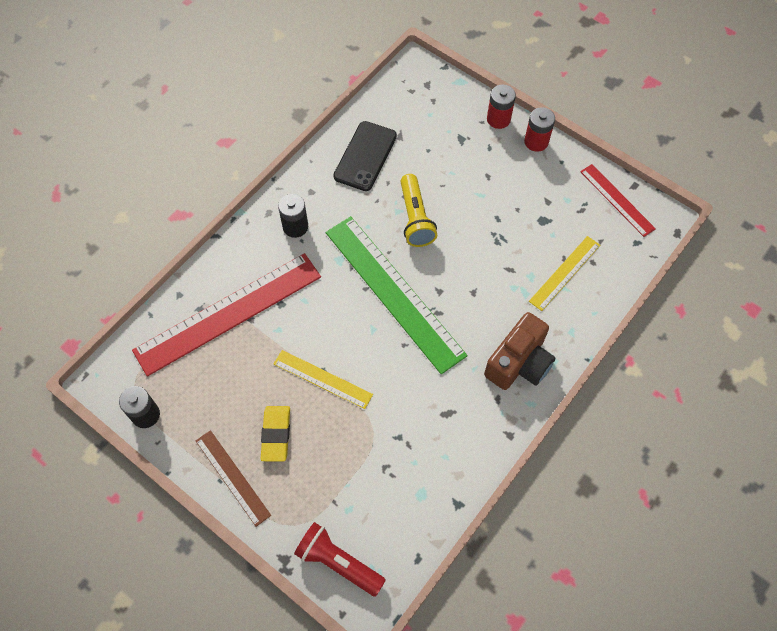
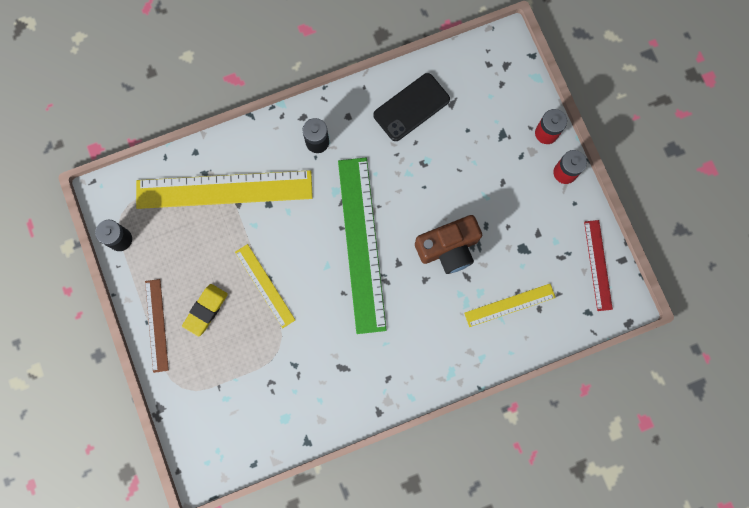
camera: 30 degrees right, 15 degrees up
red ruler [132,253,321,376] -> yellow ruler [136,170,313,209]
red flashlight [294,522,386,597] -> none
yellow flashlight [400,174,437,247] -> none
brown camera [484,312,555,390] -> brown camera moved to [415,215,482,274]

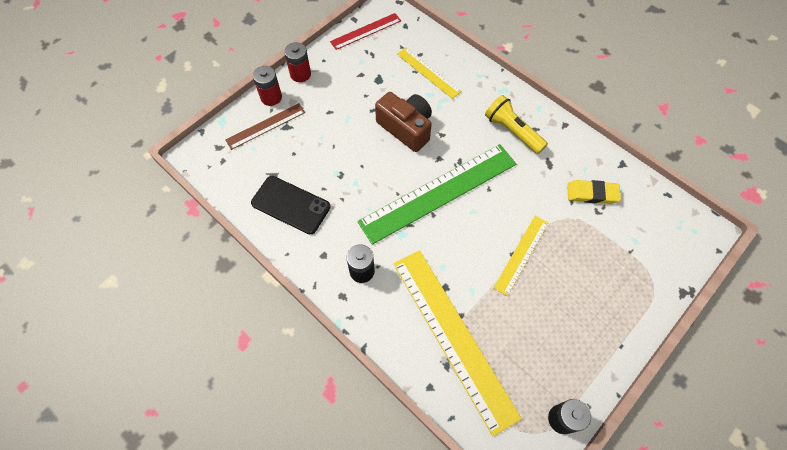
camera: 115 degrees left, 15 degrees down
brown ruler [145,279,169,373] -> brown ruler moved to [225,103,305,150]
yellow eraser [182,284,228,337] -> yellow eraser moved to [567,180,621,204]
none -> yellow flashlight [485,95,548,154]

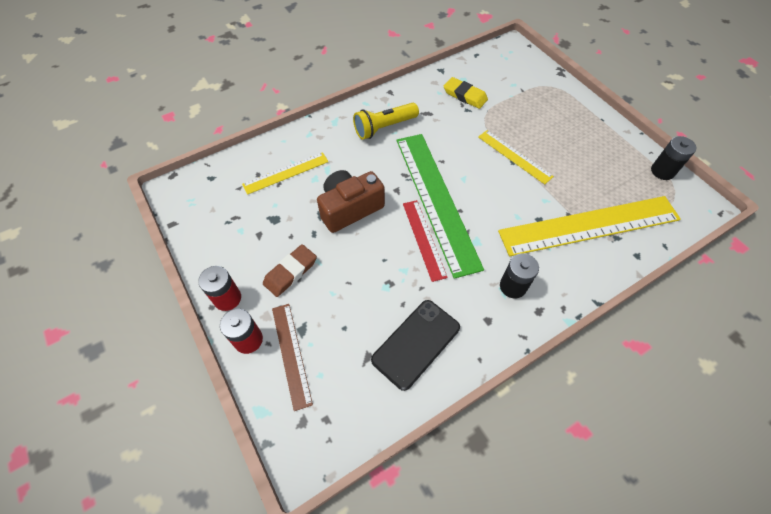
camera: 75 degrees left, 5 degrees down
red ruler [330,13,401,50] -> red ruler moved to [403,200,448,282]
yellow eraser [567,180,621,204] -> yellow eraser turned 75 degrees counterclockwise [444,77,488,109]
none -> brown eraser [263,244,317,297]

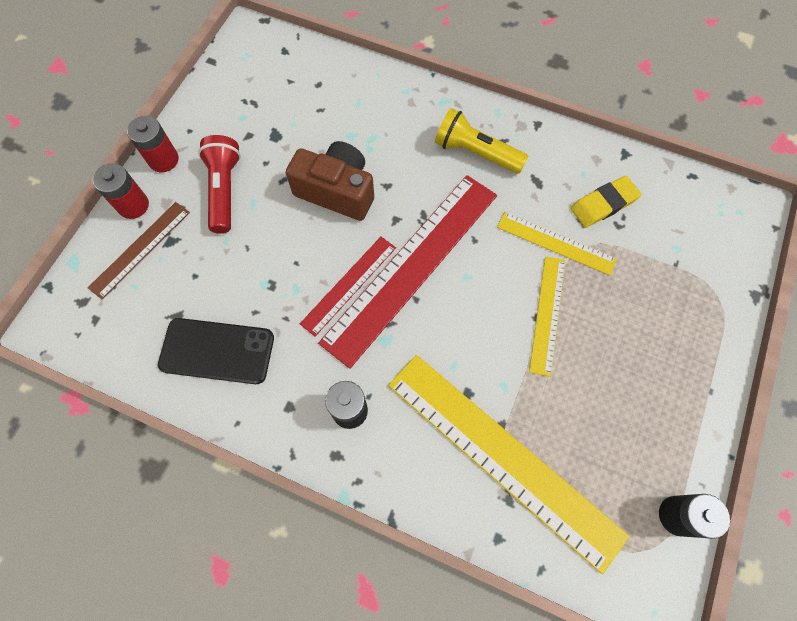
camera: 55 degrees right, 10 degrees up
yellow ruler [242,152,329,195] -> yellow ruler moved to [497,212,617,275]
brown eraser [263,244,317,297] -> red flashlight [198,135,241,234]
green ruler [397,134,484,279] -> red ruler [318,175,497,369]
yellow eraser [444,77,488,109] -> yellow eraser turned 60 degrees clockwise [571,176,641,228]

